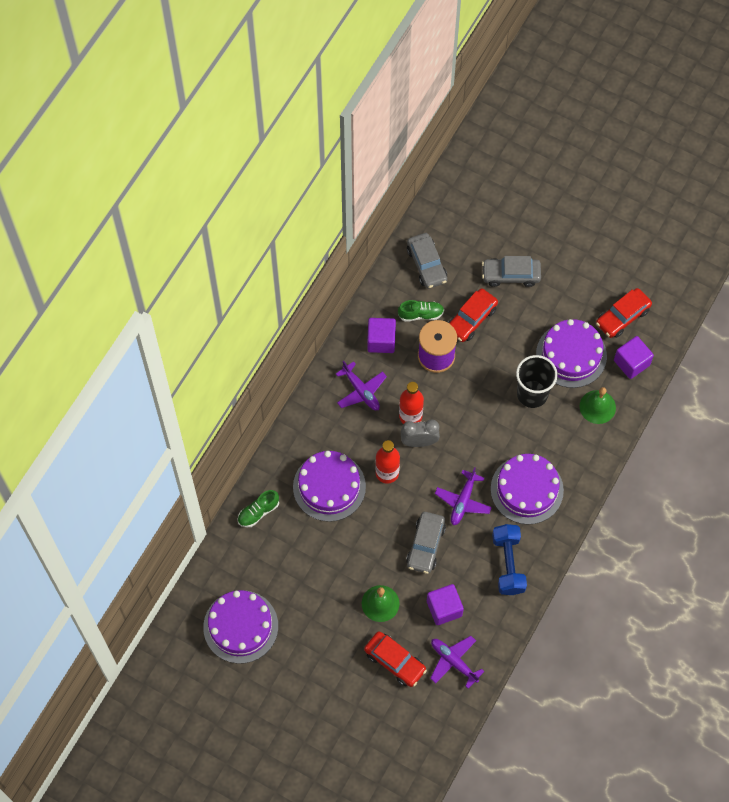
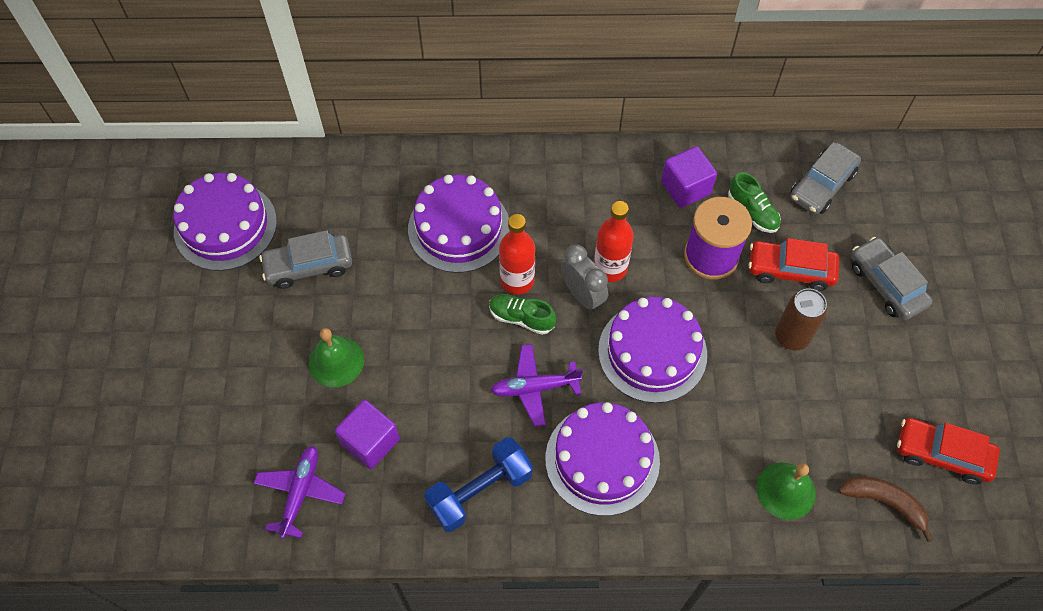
camera: 60 degrees right, 5 degrees down
green shoe [237,490,279,527] -> green shoe moved to [489,294,556,335]
purple plane [336,361,387,410] -> none
red car [364,631,427,687] -> none
grey car [406,512,446,574] -> grey car moved to [259,230,352,289]
black cup [516,355,558,408] -> none
purple cake [536,319,607,388] -> purple cake moved to [598,297,707,403]
purple cube [614,336,654,379] -> brown banana [838,476,934,542]
none -> brown can [775,288,827,350]

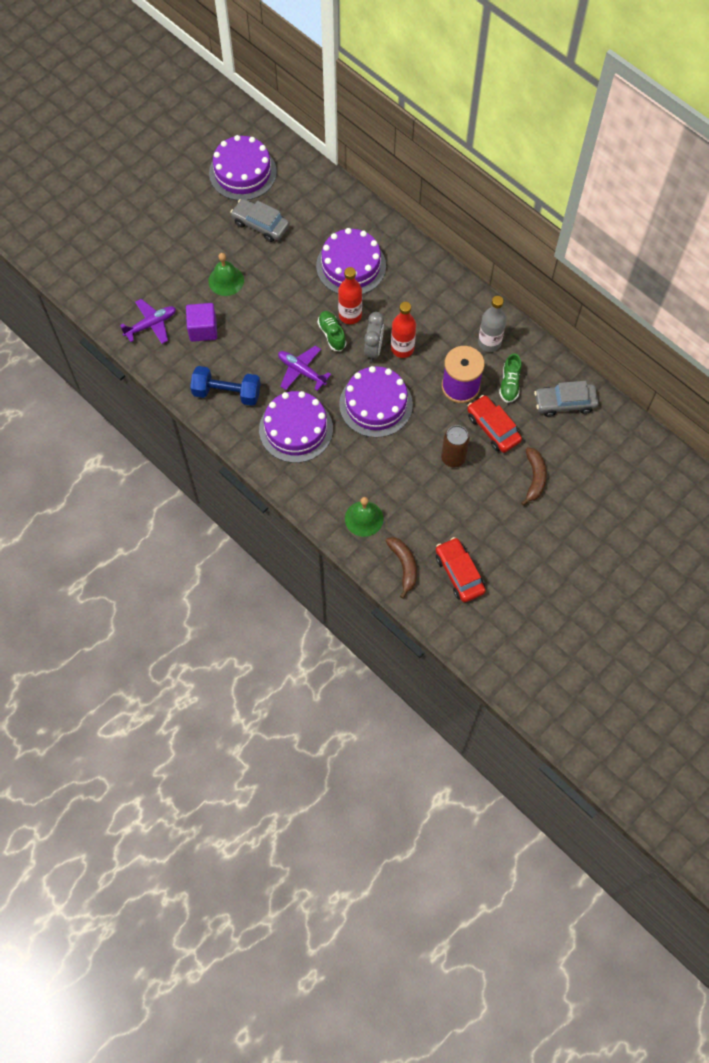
camera: 45 degrees right, 5 degrees up
purple cube [661,146,717,208] -> grey bottle [478,296,506,352]
grey car [851,237,932,320] -> brown banana [521,447,547,506]

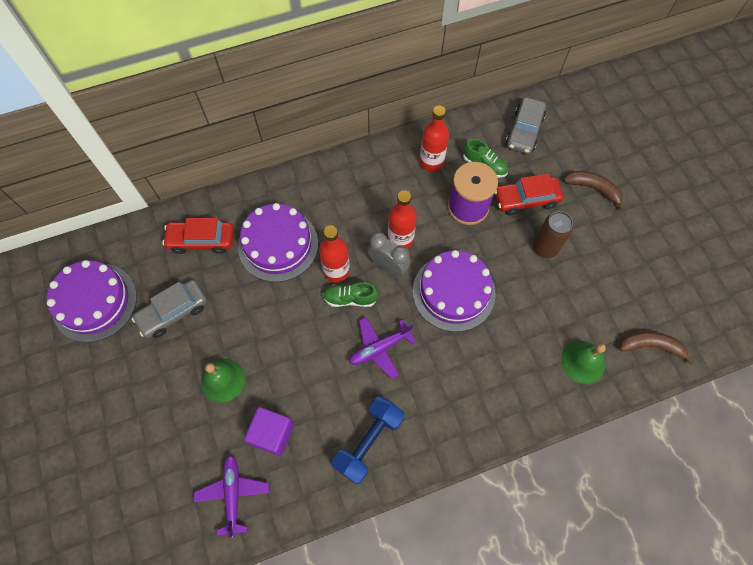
camera: 65 degrees left, 0 degrees up
purple cake [259,391,333,463] -> none
red car [436,537,486,603] -> red car moved to [162,218,234,254]
grey bottle [478,296,506,352] -> red bottle [420,106,449,172]

